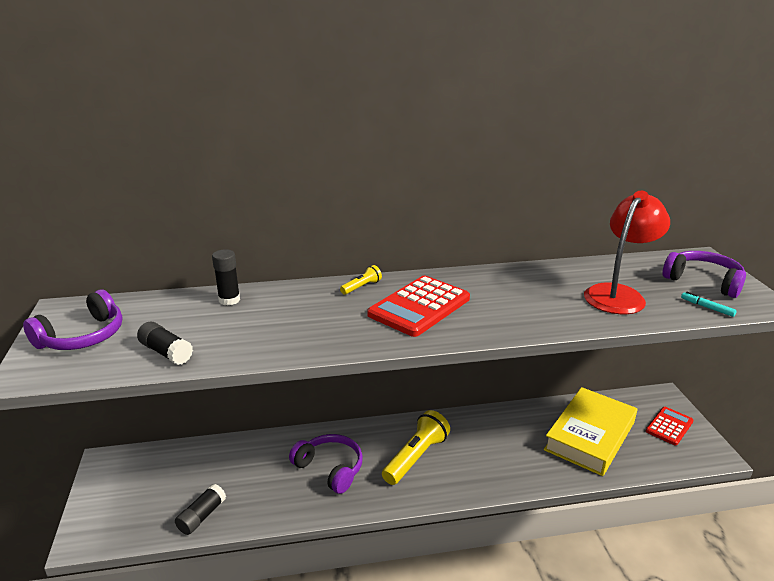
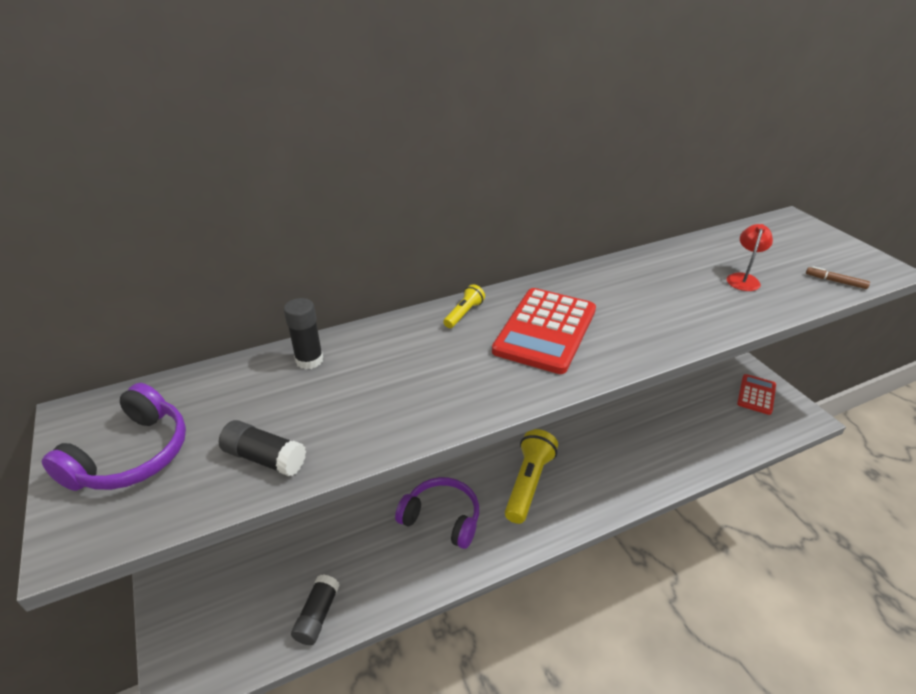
camera: 15 degrees left, 10 degrees up
yellow book [544,387,637,476] -> none
red lamp [584,191,670,314] -> red lamp [727,224,773,291], size x0.49
purple headphones [662,251,746,298] -> none
turquoise marker [681,292,737,317] -> brown marker [806,266,870,289]

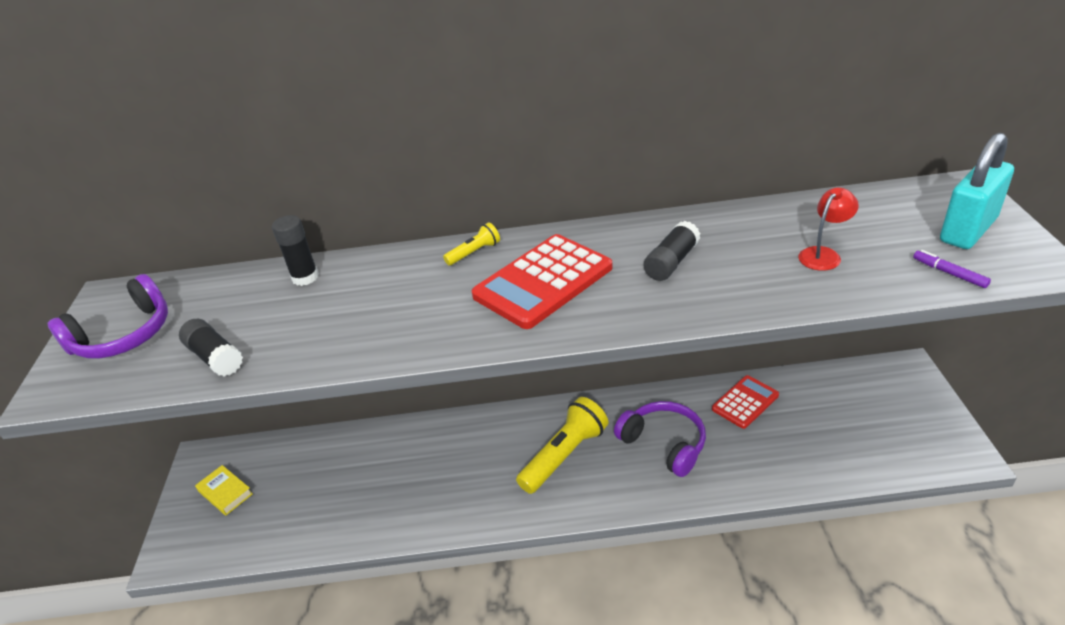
camera: 25 degrees right, 0 degrees up
black glue stick [291,575,340,645] -> black glue stick moved to [644,221,700,281]
purple headphones [395,477,479,549] -> purple headphones moved to [614,401,706,477]
red calculator [737,374,776,415] -> red calculator moved to [712,375,779,429]
brown marker [806,266,870,289] -> purple marker [913,250,991,288]
none -> yellow book [195,465,253,516]
none -> turquoise padlock [940,133,1014,249]

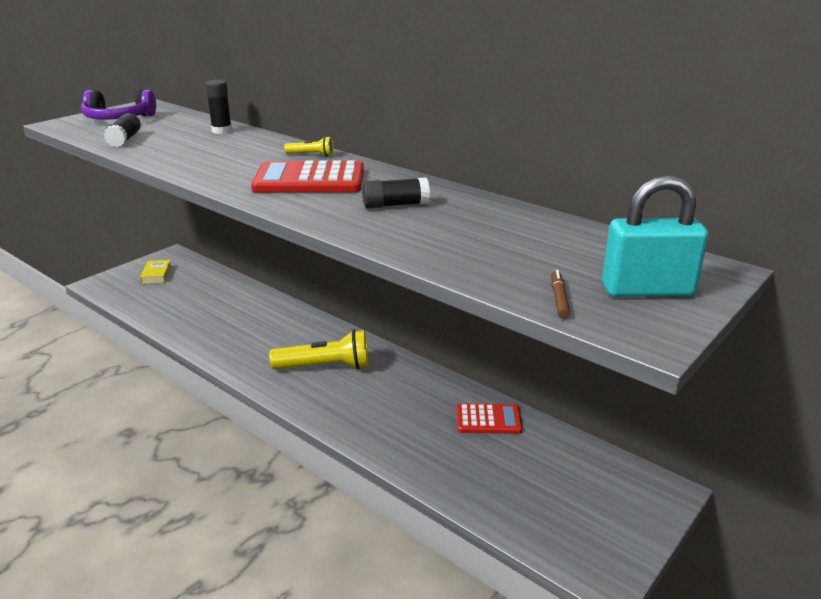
camera: 40 degrees right, 10 degrees down
purple headphones [614,401,706,477] -> none
red lamp [798,187,859,271] -> none
purple marker [913,250,991,288] -> brown marker [551,270,570,319]

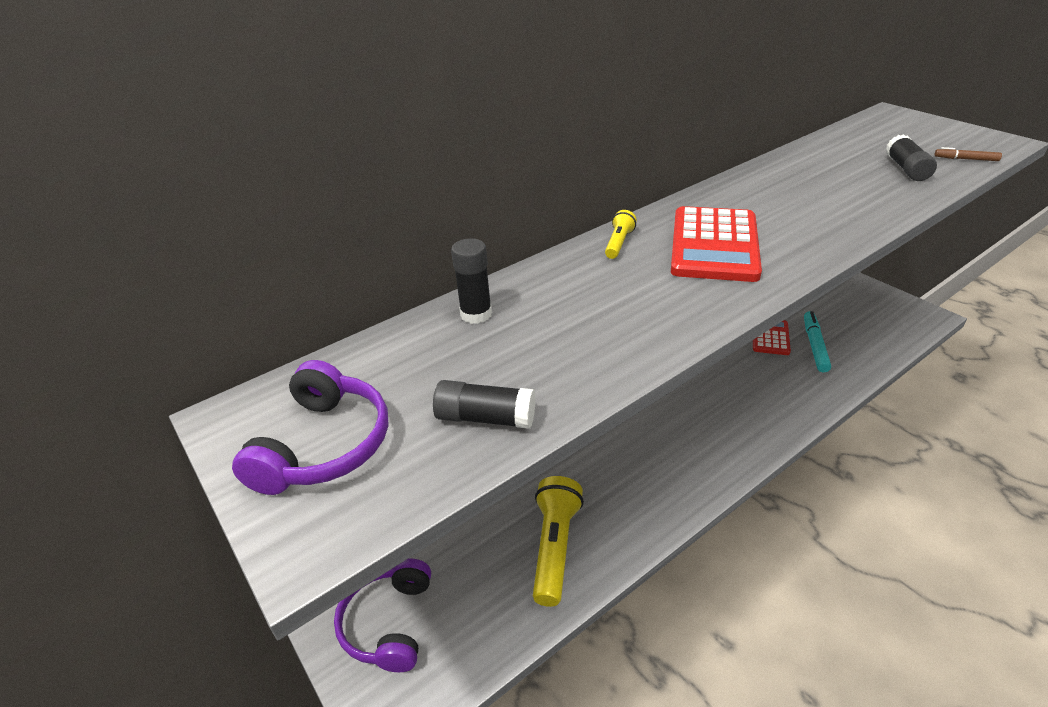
camera: 75 degrees left, 10 degrees up
yellow book [140,260,172,284] -> purple headphones [334,558,431,672]
yellow flashlight [269,330,369,370] -> yellow flashlight moved to [533,476,584,607]
black glue stick [362,177,430,208] -> black glue stick moved to [886,134,937,181]
turquoise padlock [602,175,708,297] -> none
none -> turquoise marker [804,311,831,372]

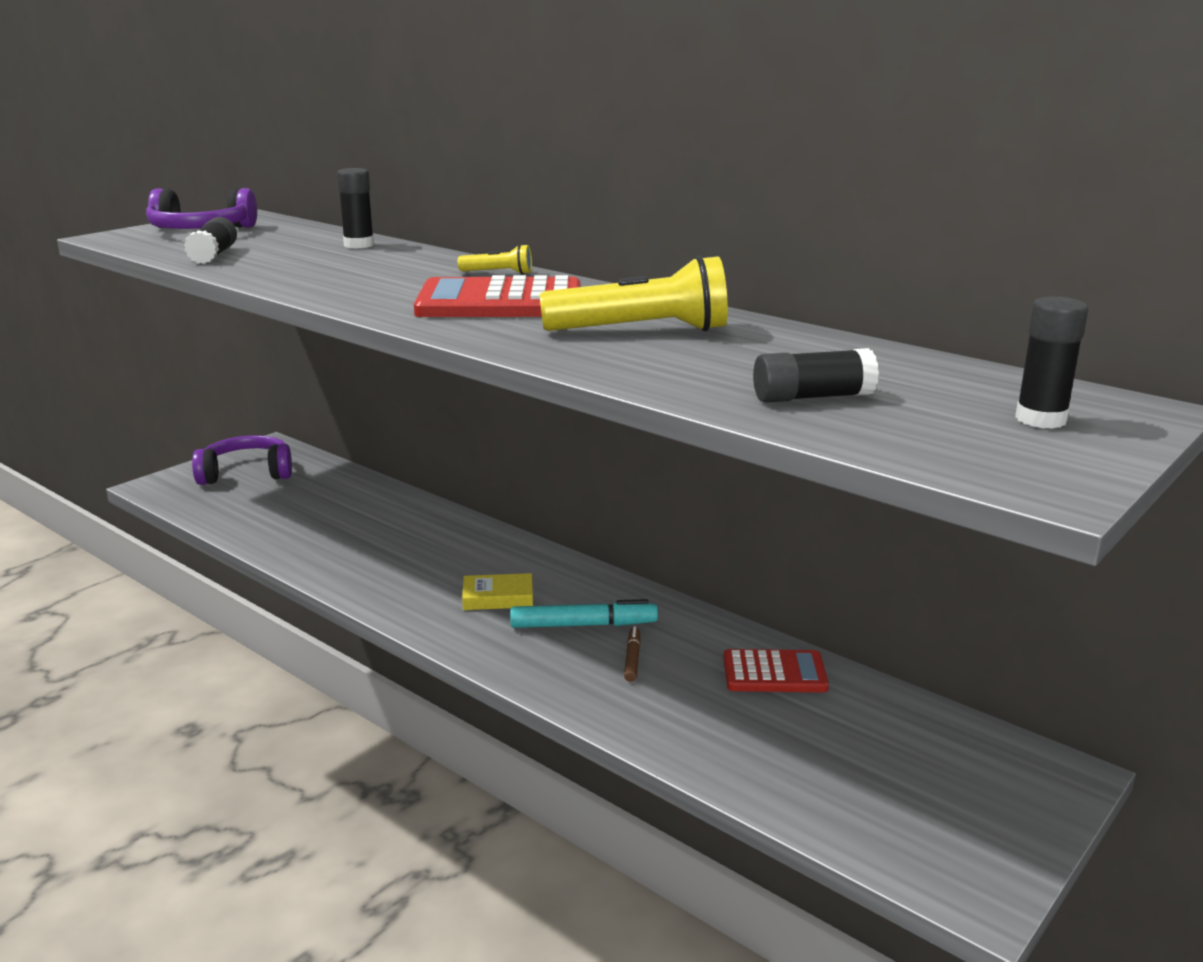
camera: 75 degrees right, 15 degrees down
yellow flashlight [533,476,584,607] -> yellow flashlight moved to [539,255,728,331]
turquoise marker [804,311,831,372] -> turquoise marker moved to [510,599,658,628]
brown marker [935,147,1002,161] -> brown marker moved to [624,626,641,682]
none -> yellow book [462,573,533,610]
none -> black glue stick [1015,296,1088,429]

